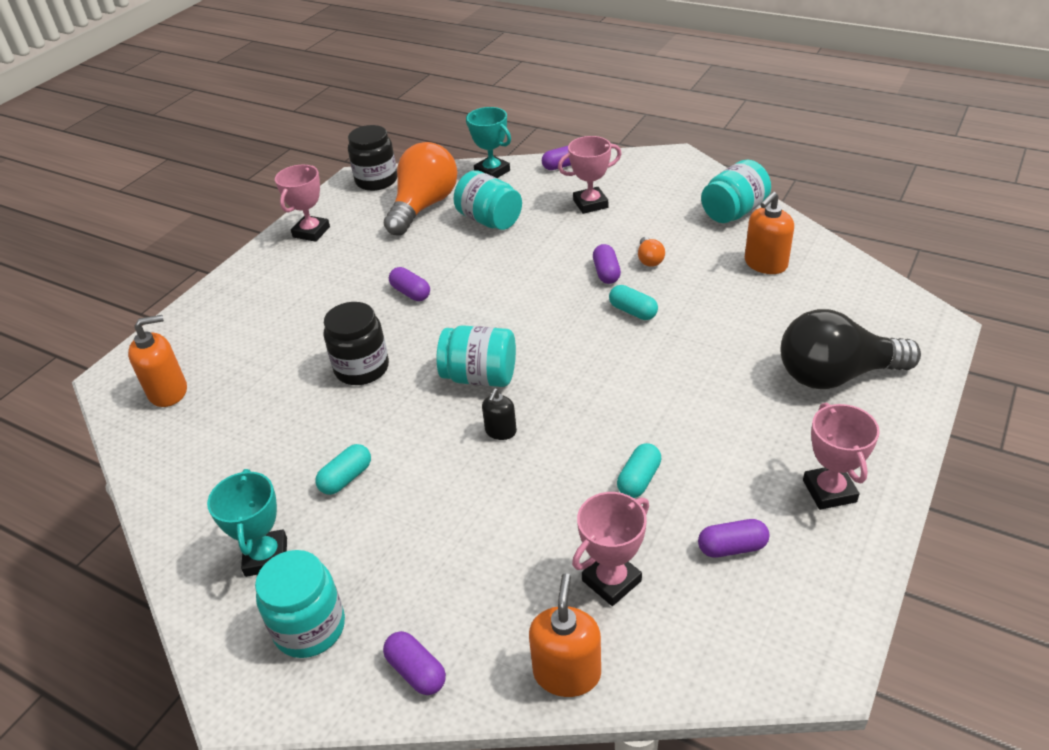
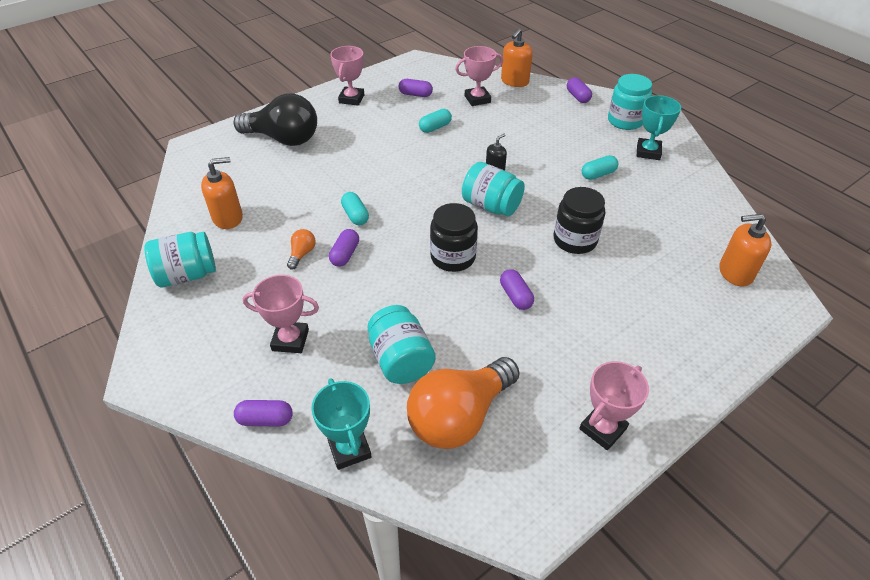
camera: 160 degrees left, 5 degrees up
black jar [348,125,397,191] -> black jar moved to [430,203,478,272]

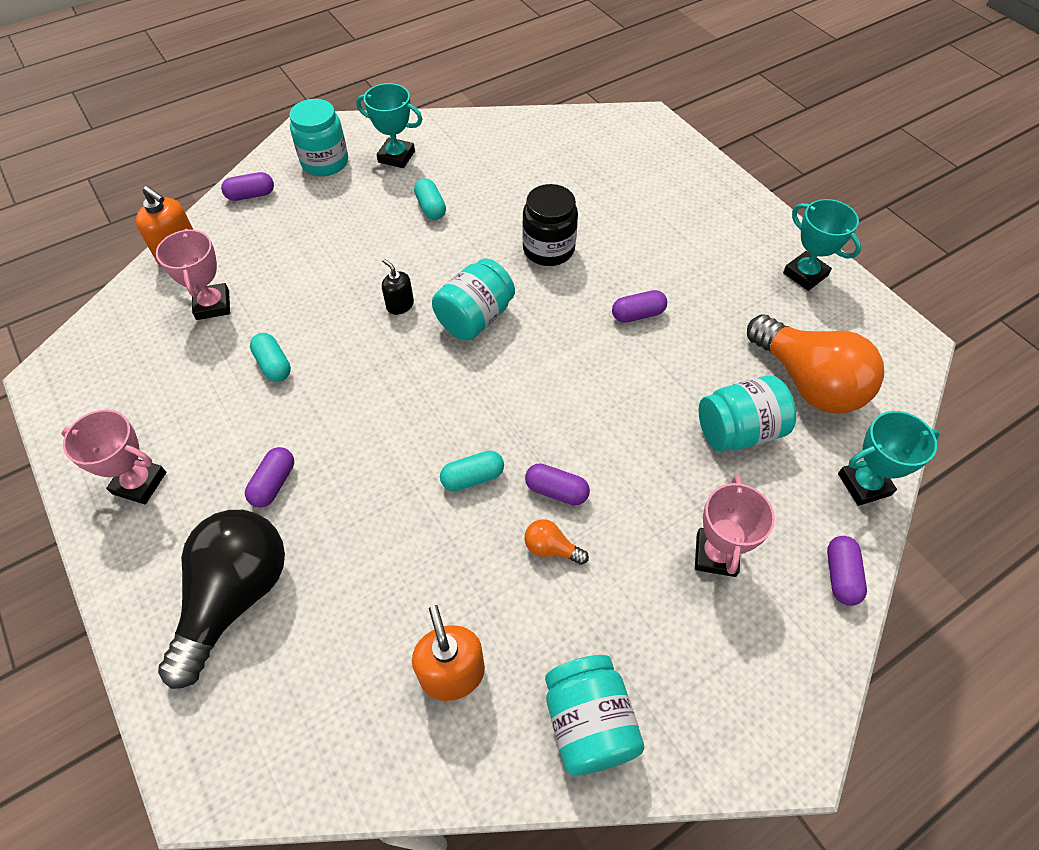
camera: 85 degrees left, 10 degrees up
purple capsule [399,79,433,97] -> purple capsule moved to [245,447,294,508]
black jar [430,203,478,272] -> none
pink trophy [579,361,649,450] -> turquoise trophy [783,199,861,291]
orange soap dispenser [719,214,771,287] -> none

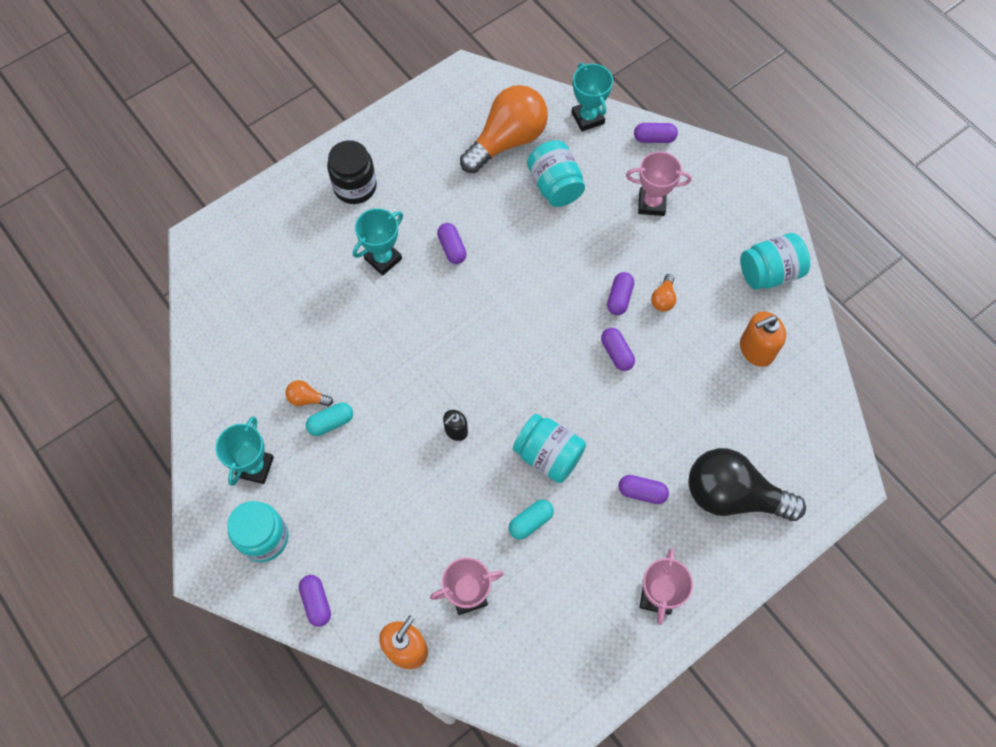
camera: 95 degrees left, 10 degrees up
turquoise jar [432,258,515,340] -> turquoise jar moved to [513,414,586,483]
turquoise capsule [440,451,504,491] -> purple capsule [601,328,635,371]
black jar [522,184,578,266] -> black jar moved to [327,140,377,204]
turquoise trophy [783,199,861,291] -> turquoise trophy moved to [353,208,403,276]
none -> orange light bulb [285,380,333,406]

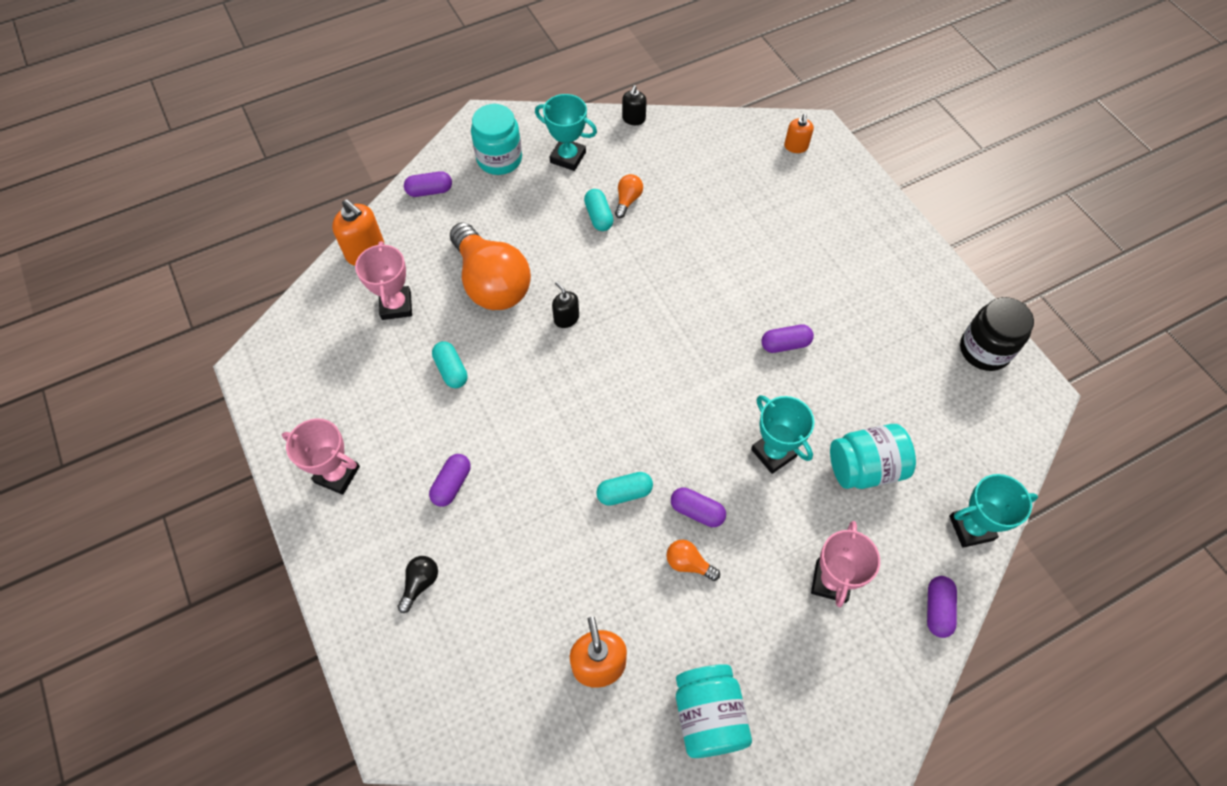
camera: 100 degrees right, 5 degrees down
black jar [327,140,377,204] -> black jar moved to [960,297,1034,371]
turquoise trophy [353,208,403,276] -> turquoise trophy moved to [751,395,814,474]
orange light bulb [460,85,548,173] -> orange light bulb moved to [450,222,531,310]
turquoise jar [513,414,586,483] -> none
purple capsule [601,328,635,371] -> turquoise capsule [596,472,653,506]
black light bulb [689,448,806,521] -> black light bulb [397,556,438,613], size x0.41
none -> black soap dispenser [622,85,647,125]
none -> orange soap dispenser [784,114,814,153]

